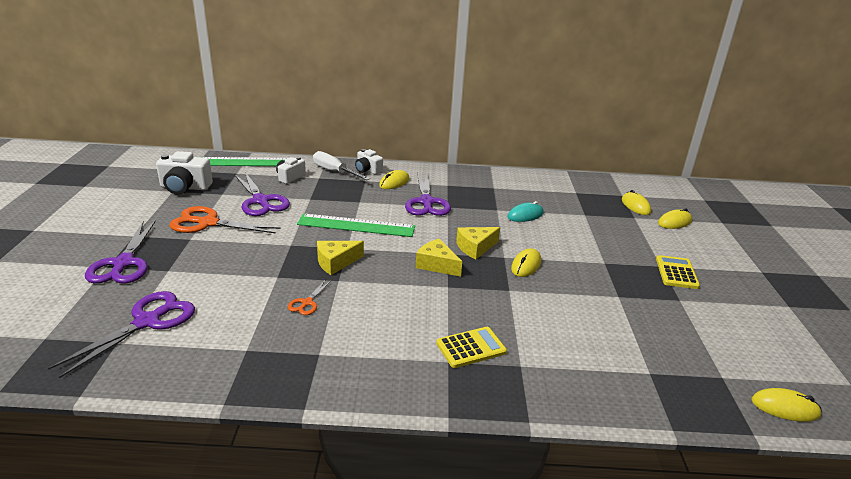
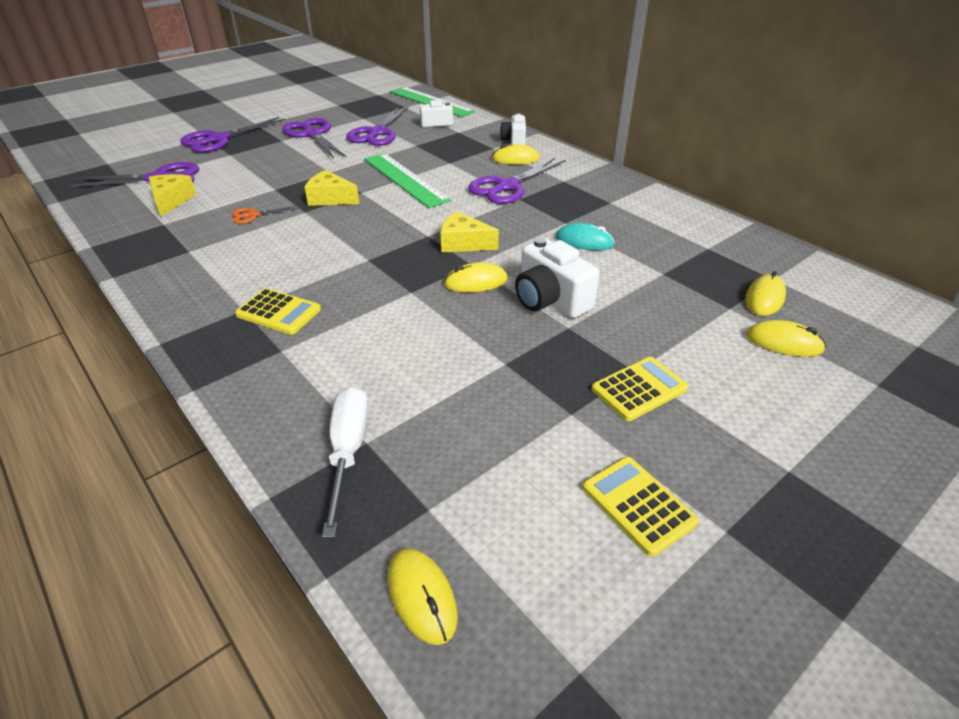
camera: 50 degrees right, 10 degrees up
white camera [156,151,213,194] -> white camera moved to [515,237,600,318]
orange scissors [169,206,281,234] -> purple scissors [282,118,346,158]
white screwdriver [313,151,370,180] -> white screwdriver moved to [322,386,369,538]
yellow cheese [416,238,462,277] -> yellow cheese moved to [149,174,196,216]
none -> yellow calculator [583,457,699,557]

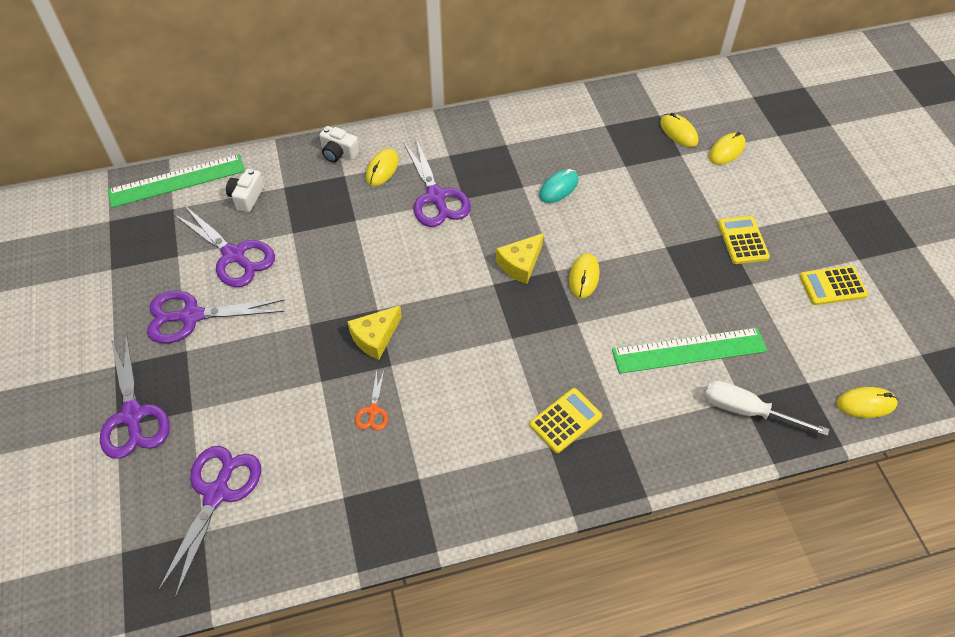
camera: 65 degrees left, 15 degrees up
yellow cheese [149,174,196,216] -> none
green ruler [364,153,451,208] -> green ruler moved to [612,328,767,374]
white camera [515,237,600,318] -> none

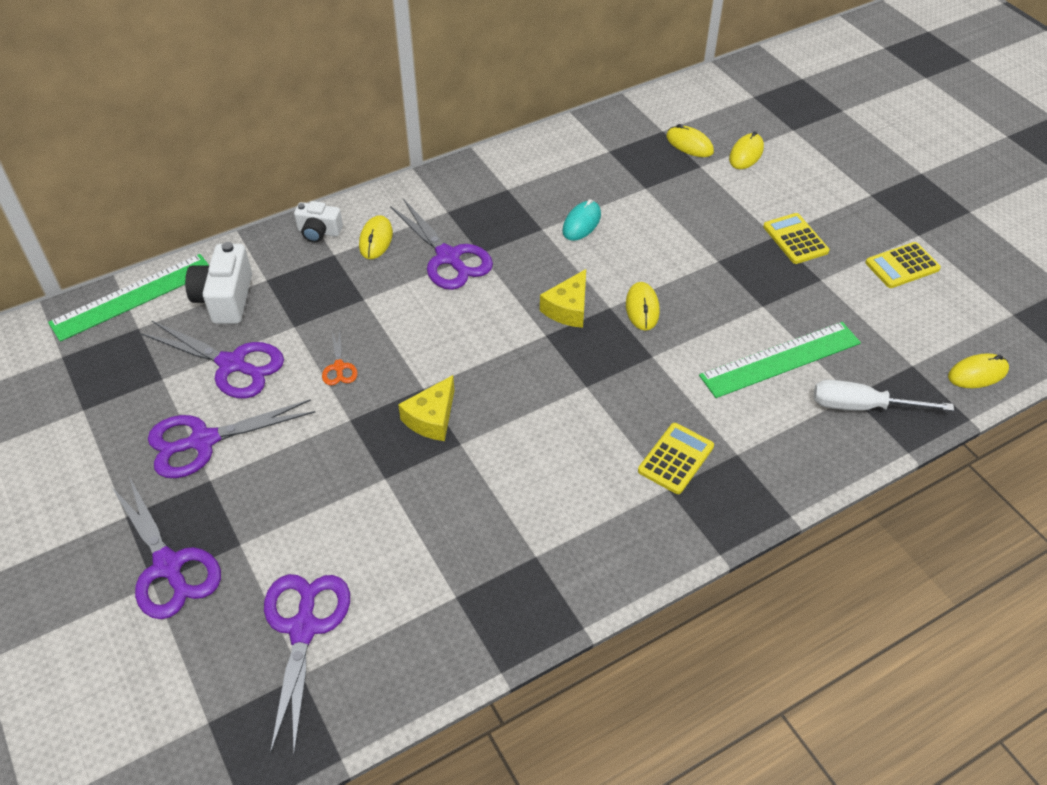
camera: 15 degrees left, 5 degrees down
white camera [226,169,264,212] -> white camera [185,242,252,324], size x1.59
orange scissors [355,370,388,430] -> orange scissors moved to [322,331,358,386]

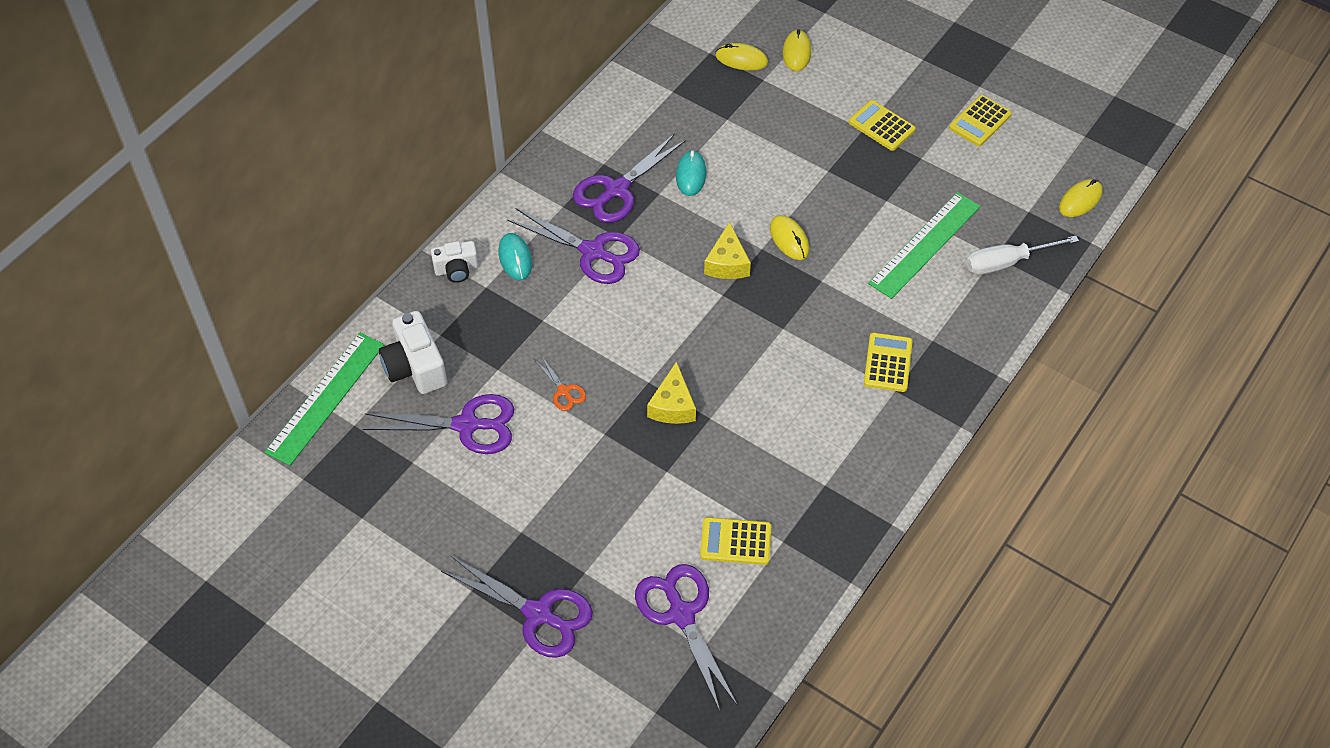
camera: 25 degrees left, 5 degrees up
purple scissors [148,399,315,478] -> purple scissors moved to [573,134,686,223]
yellow mouse [359,215,393,259] -> turquoise mouse [498,233,532,280]
none -> yellow calculator [700,517,771,565]

